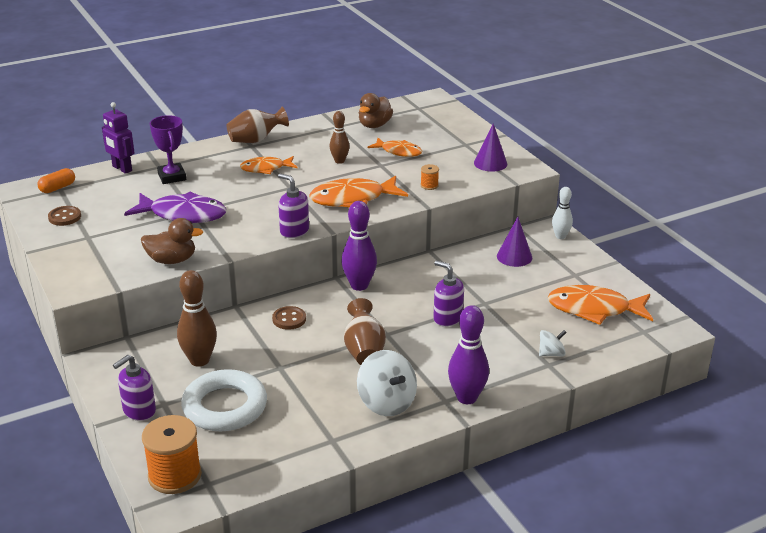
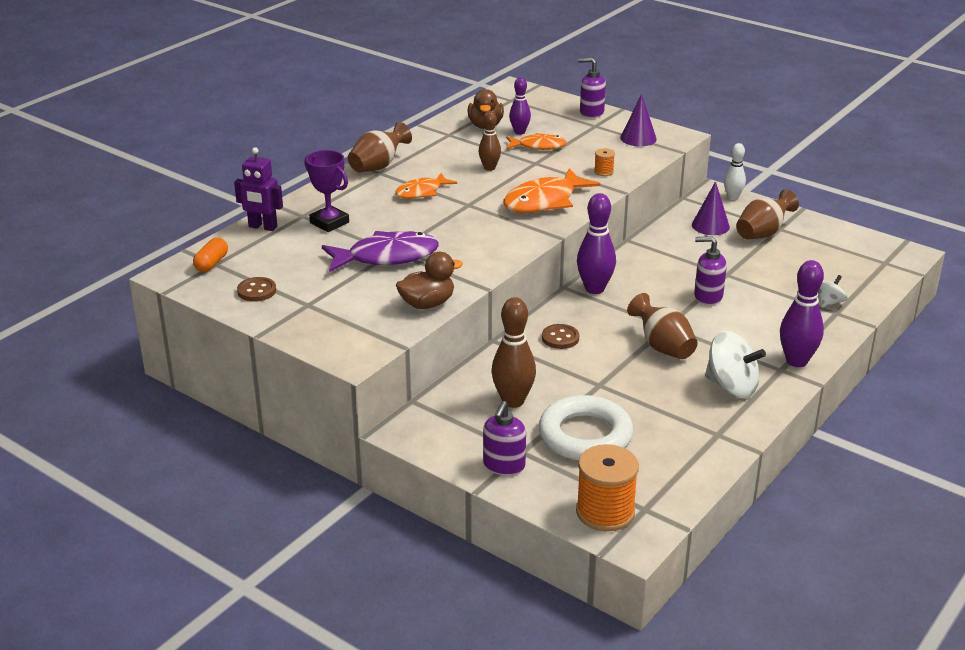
camera: 25 degrees left, 0 degrees up
purple soap dispenser [278,173,309,238] -> purple soap dispenser moved to [578,58,606,118]
orange fish [548,285,653,325] -> none
none -> purple bowling pin [509,77,531,135]
none -> brown vase [736,189,799,240]

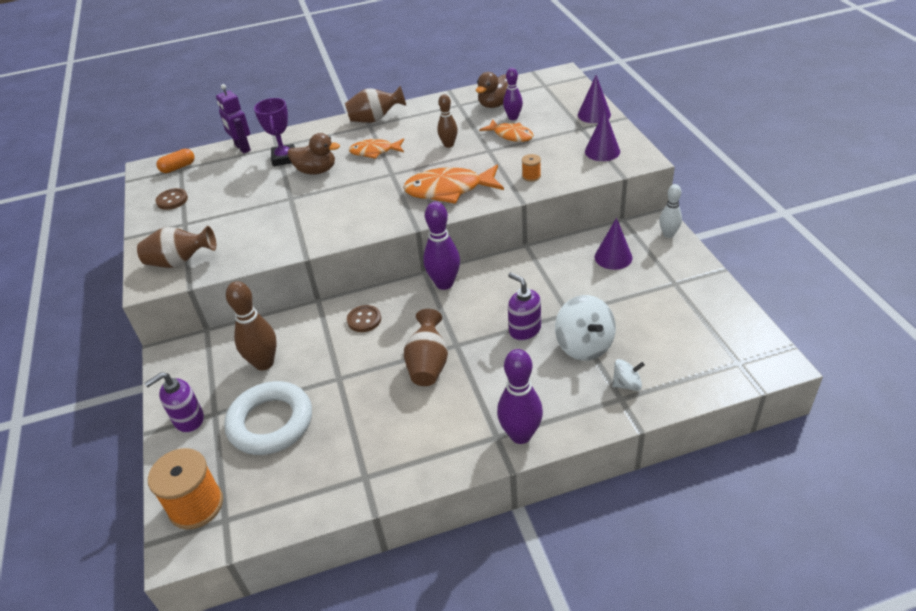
camera: 40 degrees right, 10 degrees up
purple fish [322,231,439,272] -> none
brown duck [396,252,463,309] -> brown duck moved to [288,133,340,175]
purple soap dispenser [578,58,606,118] -> purple cone [578,75,611,123]
white spinning top [705,331,766,398] -> white spinning top moved to [555,295,616,361]
brown vase [736,189,799,240] -> brown vase moved to [137,226,216,268]

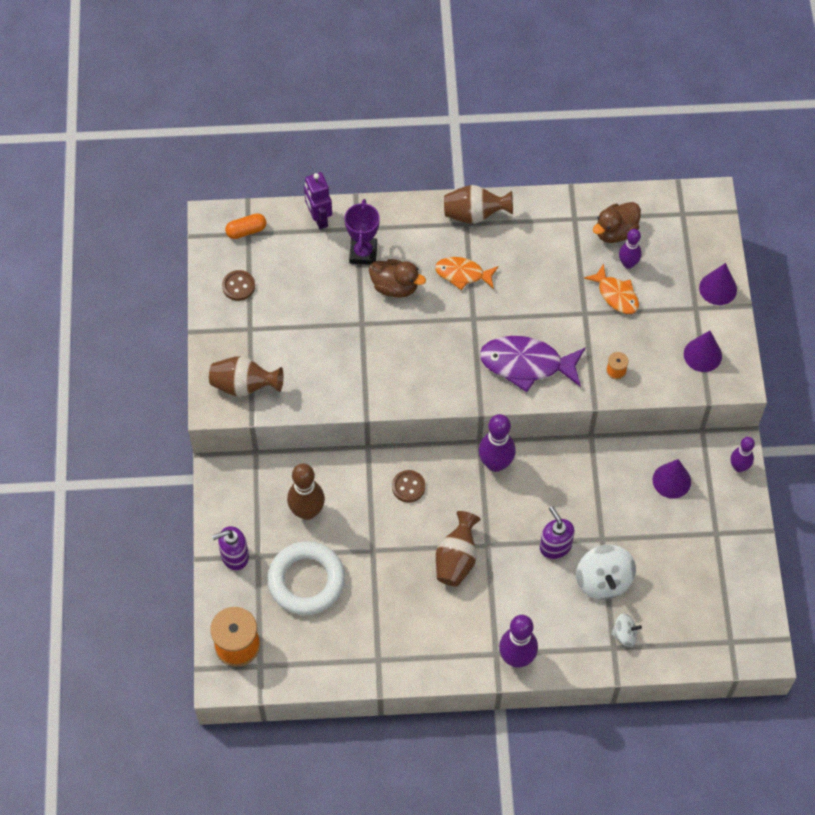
camera: 10 degrees right, 20 degrees up
orange fish [403,165,504,204] -> purple fish [480,336,585,392]
brown bowling pin [437,94,458,148] -> none
white bowling pin [659,184,682,238] -> purple bowling pin [731,437,755,472]

